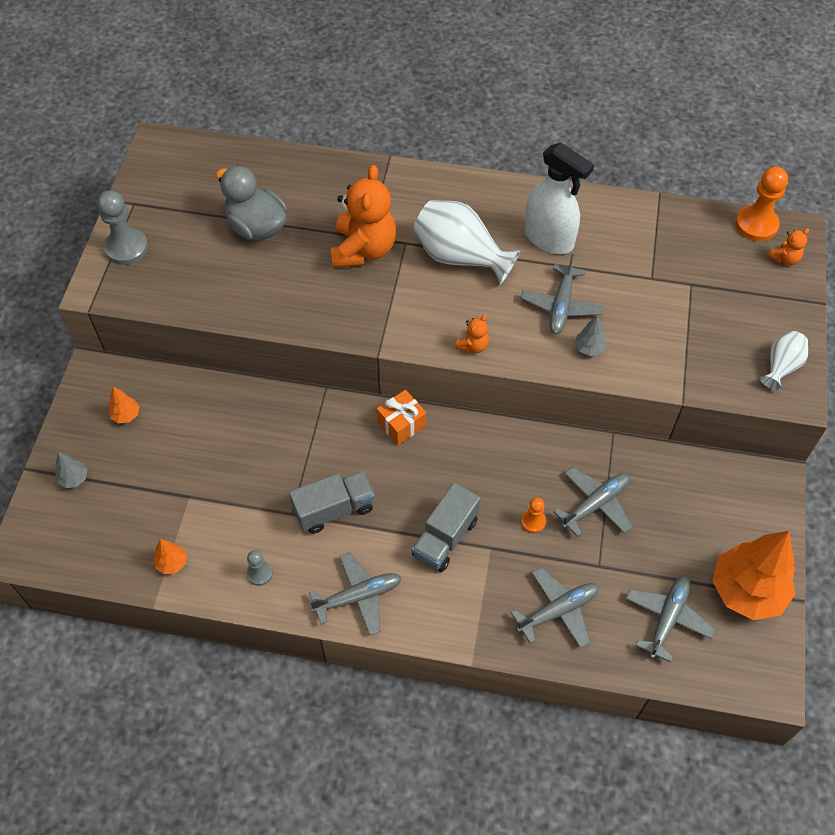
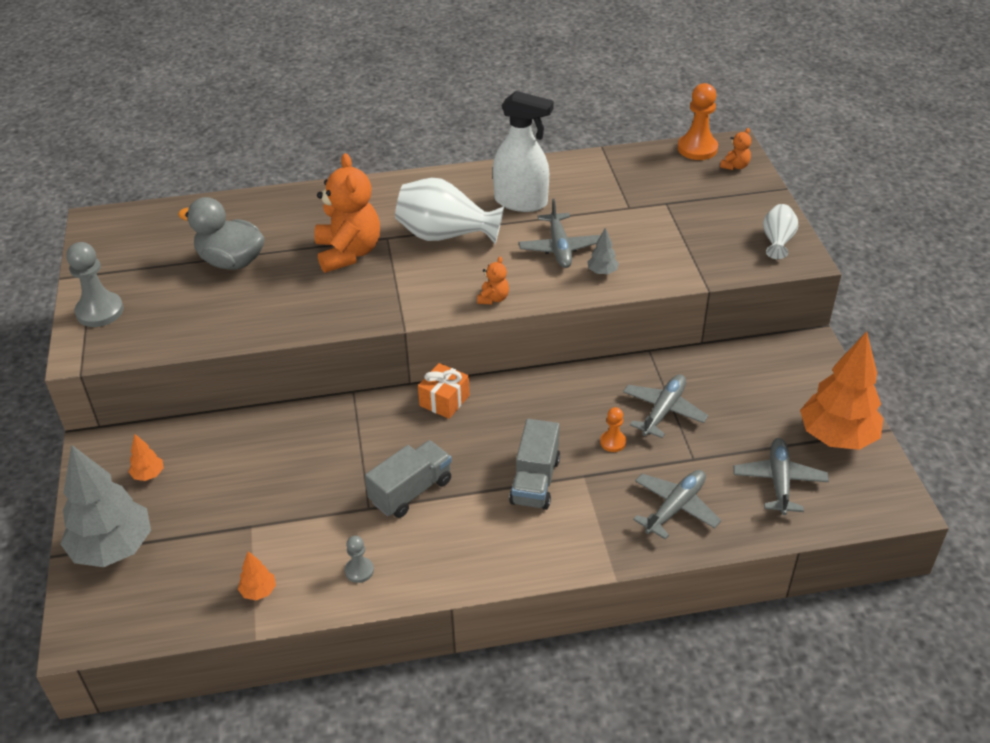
camera: 20 degrees left, 15 degrees down
grey tree [55,452,88,488] -> grey tree [61,445,151,567], size x2.39
grey plane [309,552,402,635] -> none

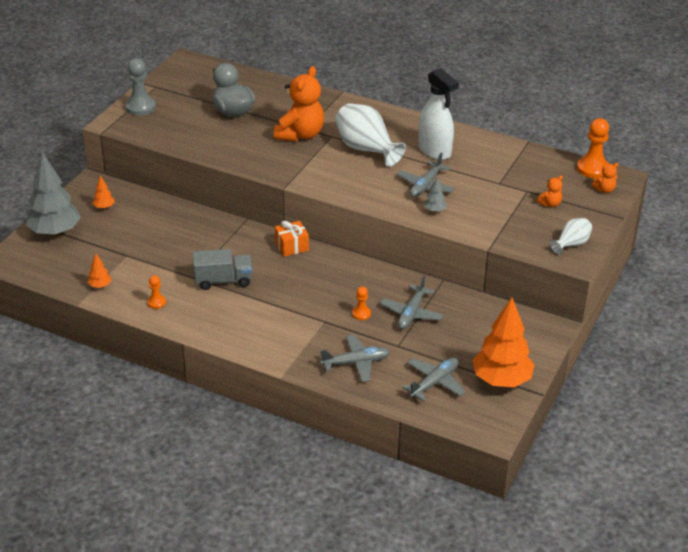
camera: 35 degrees right, 5 degrees down
grey pawn [345,536,374,583] -> orange pawn [147,275,166,309]
orange teddy bear [477,256,509,304] -> orange teddy bear moved to [536,175,563,207]
grey truck [509,419,560,510] -> none
grey plane [623,374,708,438] -> grey plane turned 135 degrees clockwise [380,276,444,329]

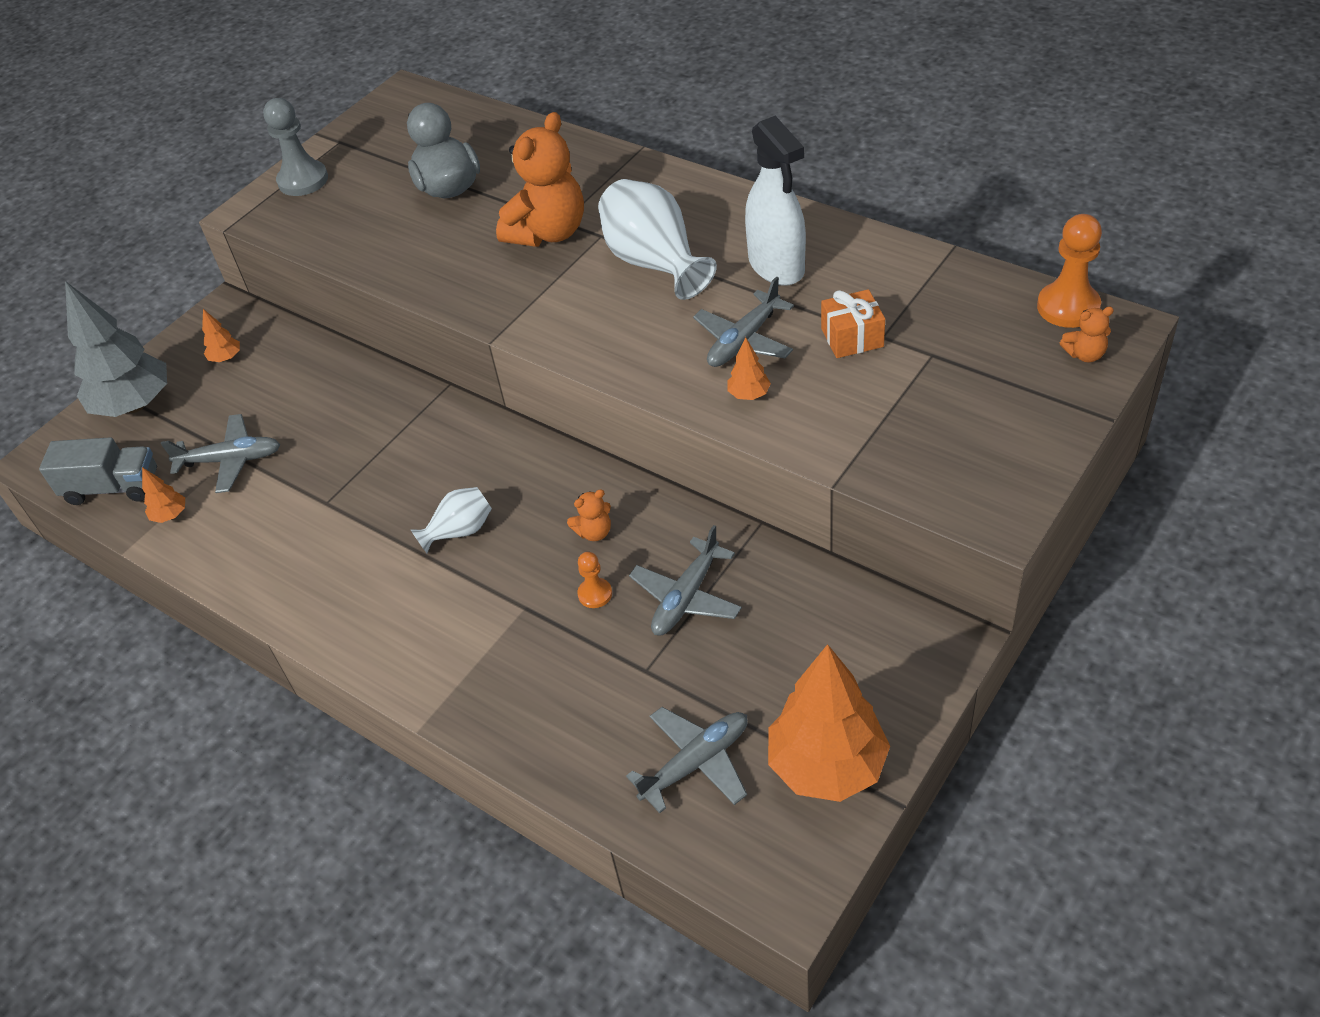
camera: 15 degrees right, 10 degrees up
orange pawn [147,275,166,309] -> none
grey truck [193,249,252,290] -> grey truck moved to [39,437,157,505]
orange gift [275,221,309,257] -> orange gift moved to [821,289,885,358]
grey plane [320,335,390,382] -> grey plane moved to [161,414,280,493]
grey tree [424,177,447,212] -> orange tree [727,337,771,400]
orange teddy bear [536,175,563,207] -> orange teddy bear moved to [567,489,611,541]
white vase [550,218,592,255] -> white vase moved to [410,487,492,553]

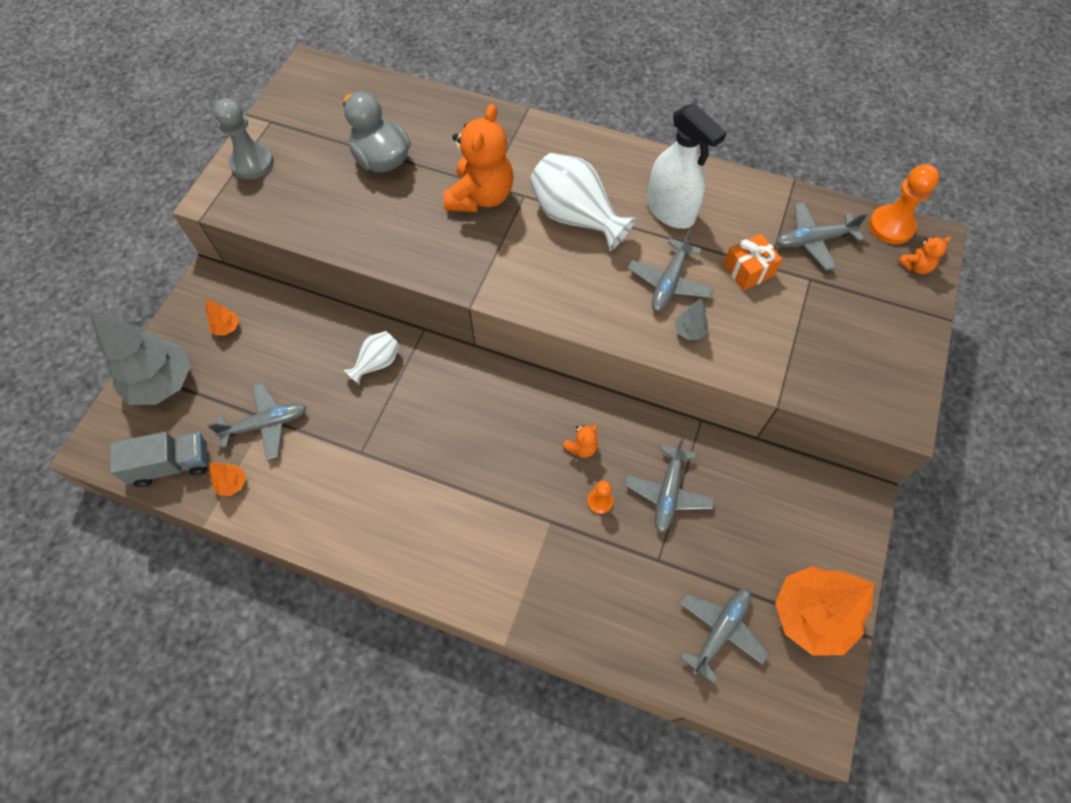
camera: 20 degrees left, 15 degrees up
white vase [410,487,492,553] -> white vase moved to [344,331,399,385]
orange tree [727,337,771,400] -> grey tree [675,298,708,340]
none -> grey plane [776,202,868,271]

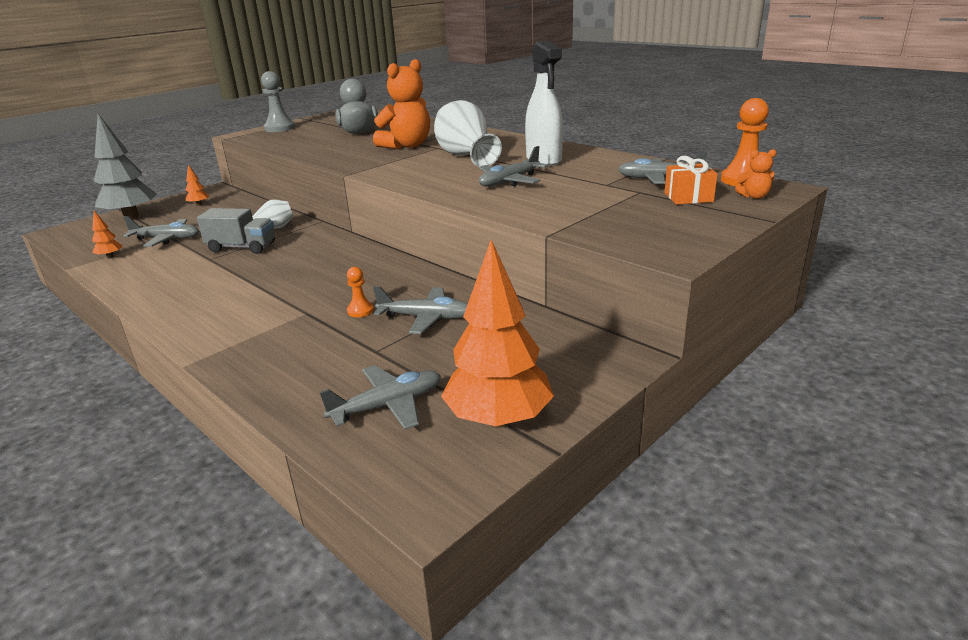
camera: 25 degrees right, 35 degrees down
grey truck [110,432,208,487] -> grey truck moved to [197,208,275,254]
orange teddy bear [563,425,598,458] -> none
grey plane [624,438,715,533] -> grey plane turned 120 degrees counterclockwise [373,287,468,334]
grey tree [675,298,708,340] -> none
orange gift [723,234,782,291] -> orange gift moved to [664,156,718,205]

